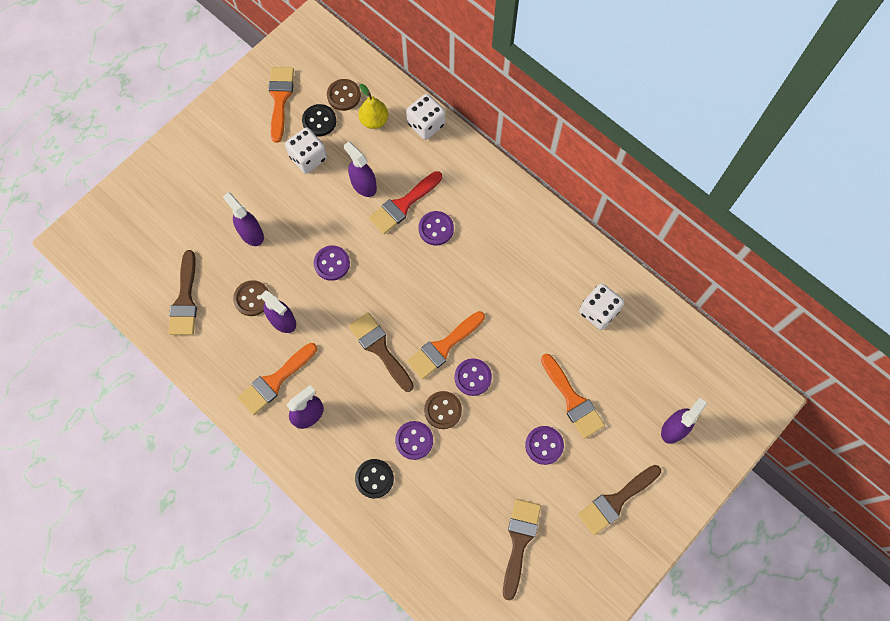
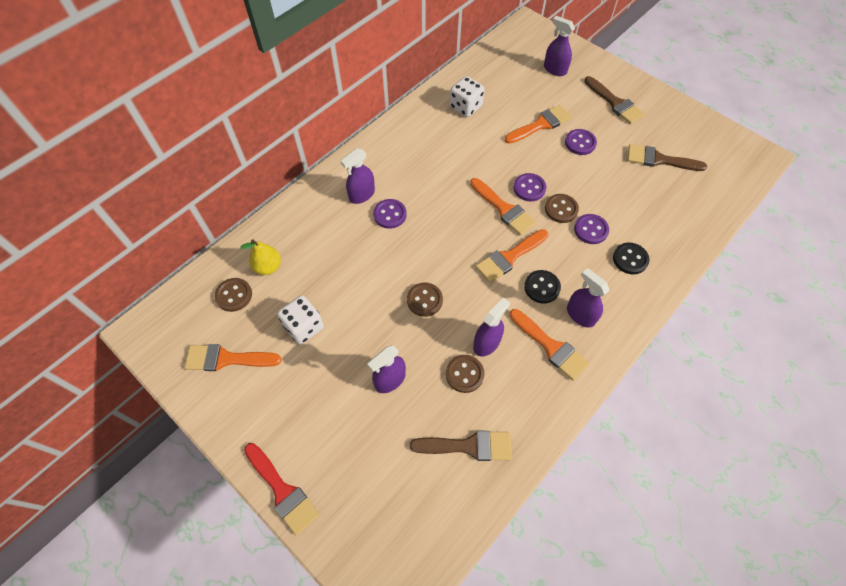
camera: 90 degrees left, 10 degrees down
black button [302,104,336,137] -> black button moved to [524,270,561,303]
purple button [314,246,350,281] -> brown button [407,283,443,317]
purple spray bottle [343,142,377,197] -> purple spray bottle moved to [340,148,375,204]
brown brush [349,312,414,392] -> orange brush [476,229,548,283]
red brush [369,171,442,234] -> red brush moved to [244,443,319,536]
white dice [406,94,445,140] -> none

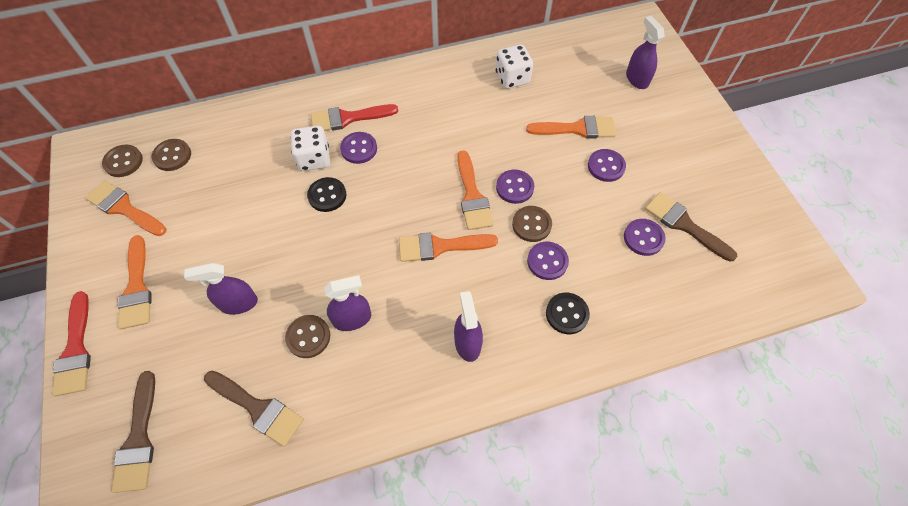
camera: 30 degrees right, 0 degrees up
yellow pear [240,239,281,275] -> none
white dice [277,295,324,344] -> white dice moved to [290,126,330,171]
purple spray bottle [340,148,375,204] -> red brush [311,104,398,131]
brown button [407,283,443,317] -> brown button moved to [102,145,143,177]
orange brush [509,309,590,381] -> orange brush moved to [118,235,151,329]
black button [524,270,561,303] -> black button moved to [307,177,347,212]
brown brush [584,76,645,124] -> brown brush moved to [111,371,155,493]
none -> purple button [624,219,666,256]

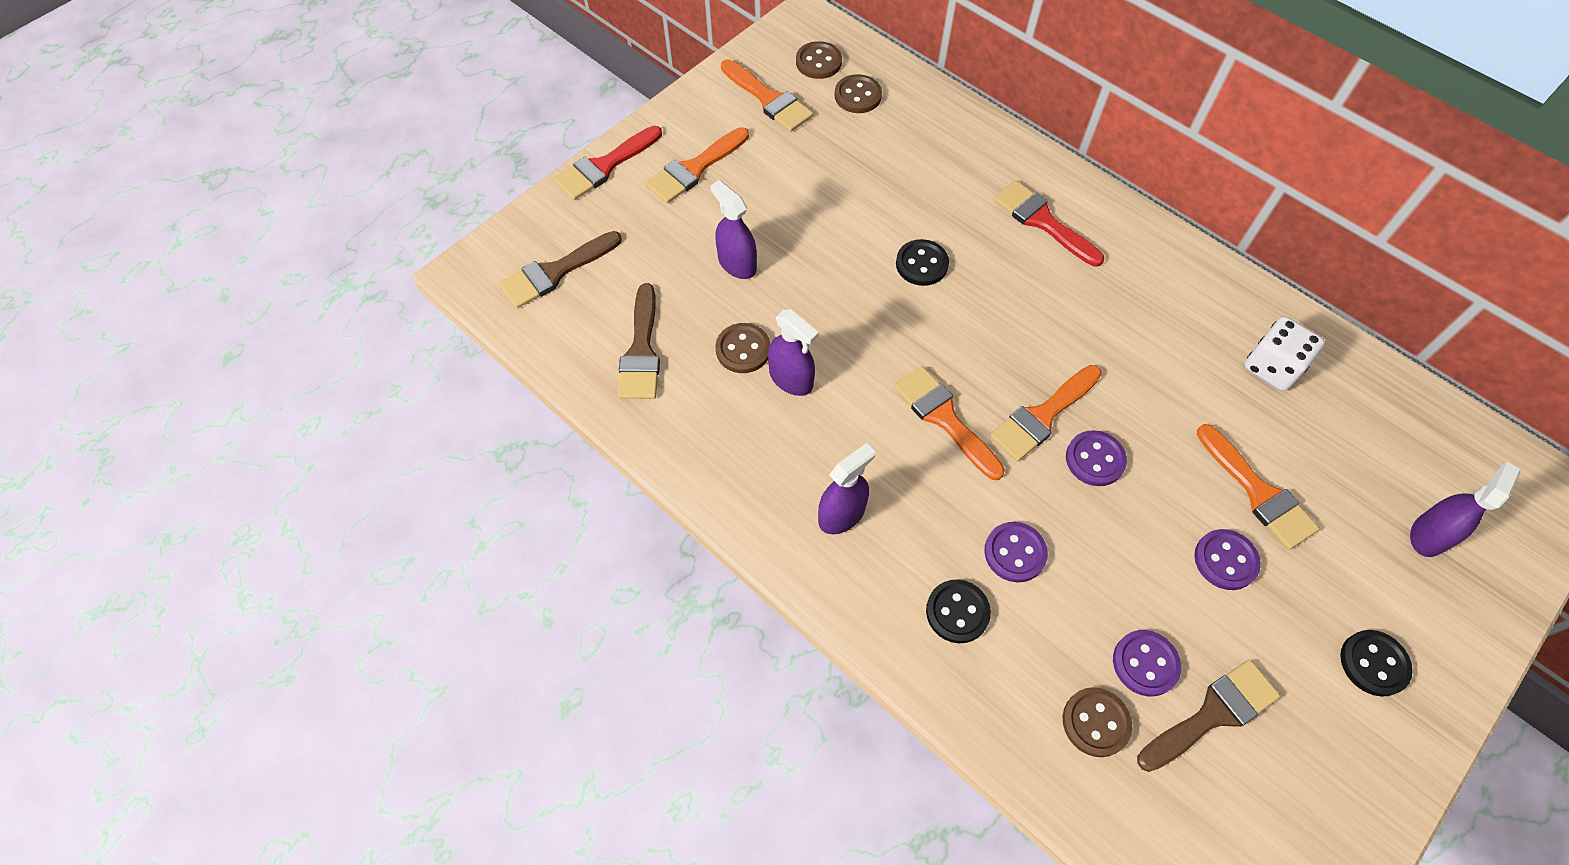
camera: 60 degrees right, 0 degrees up
orange brush [85,180,167,236] -> orange brush turned 135 degrees clockwise [721,59,813,132]
white dice [290,126,330,171] -> none
purple button [340,132,377,164] -> none
brown button [512,206,552,242] -> brown button moved to [1063,687,1132,757]
brown brush [645,192,737,262] -> brown brush turned 45 degrees clockwise [1137,660,1281,772]
none -> black button [1340,630,1413,697]

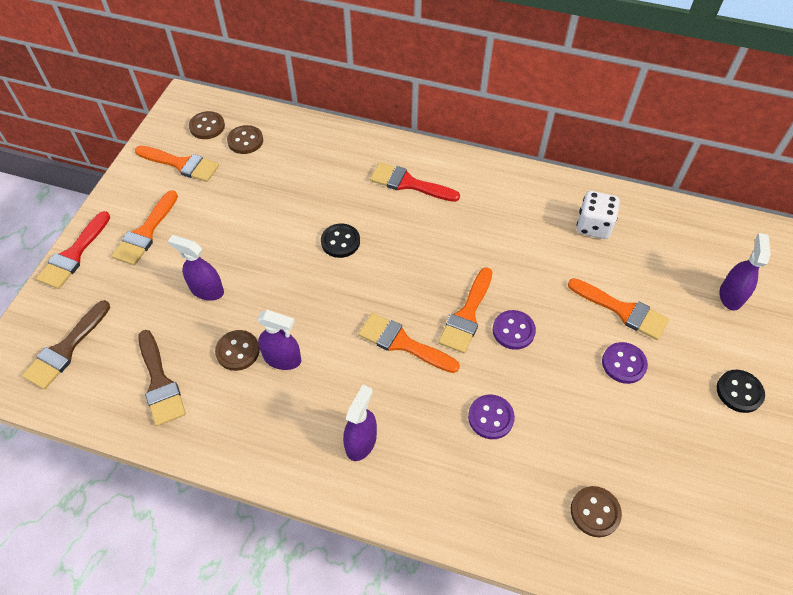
camera: 25 degrees left, 5 degrees down
black button [926,580,991,643] -> none
purple button [1113,630,1181,697] -> none
brown brush [1137,660,1281,772] -> none

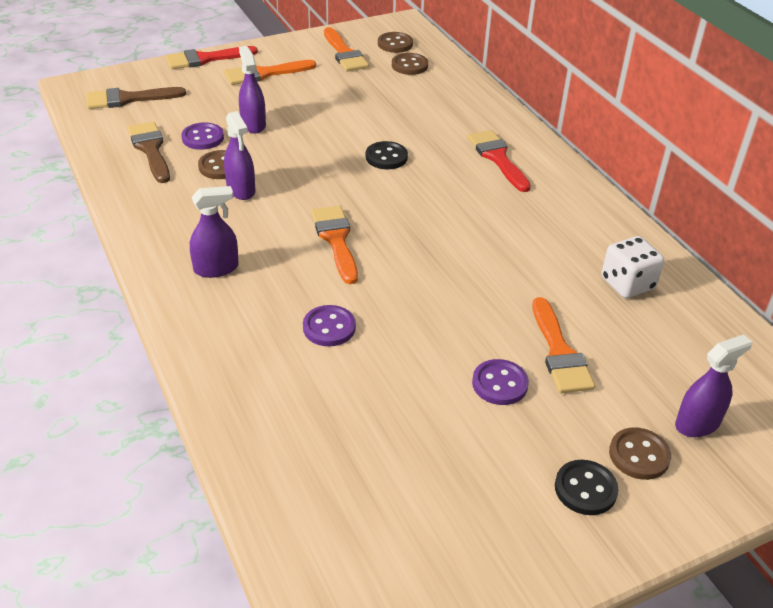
camera: 45 degrees right, 15 degrees down
brown brush [138,330,186,426] -> brown brush turned 135 degrees clockwise [127,122,170,183]
orange brush [438,267,492,353] -> none
purple button [493,310,536,350] -> purple button moved to [181,122,224,150]
brown button [571,486,622,537] -> brown button moved to [609,427,671,480]

